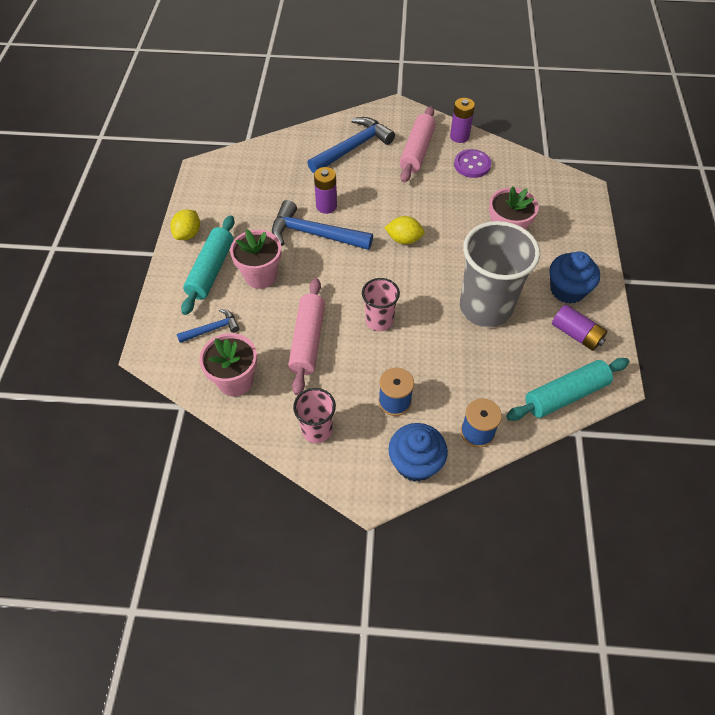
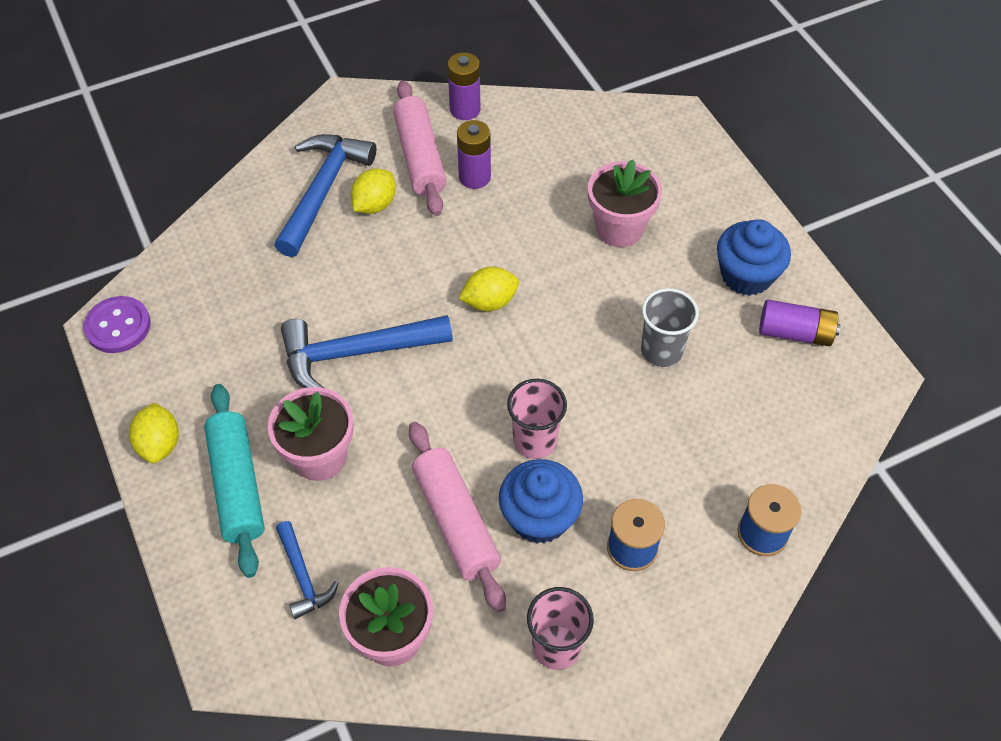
camera: 30 degrees left, 0 degrees up
blue hammer [177,309,240,343] -> blue hammer turned 120 degrees clockwise [276,521,338,619]
purple battery [314,167,337,214] -> purple battery moved to [457,120,491,189]
blue cupcake [388,423,448,482] -> blue cupcake moved to [499,459,583,544]
purple button [454,149,491,178] -> purple button moved to [83,296,151,353]
grey cup [460,221,540,327] -> grey cup [641,288,699,367], size x0.52
turquoise rolling pin [506,358,629,421] -> none
none -> yellow lemon [351,169,396,214]

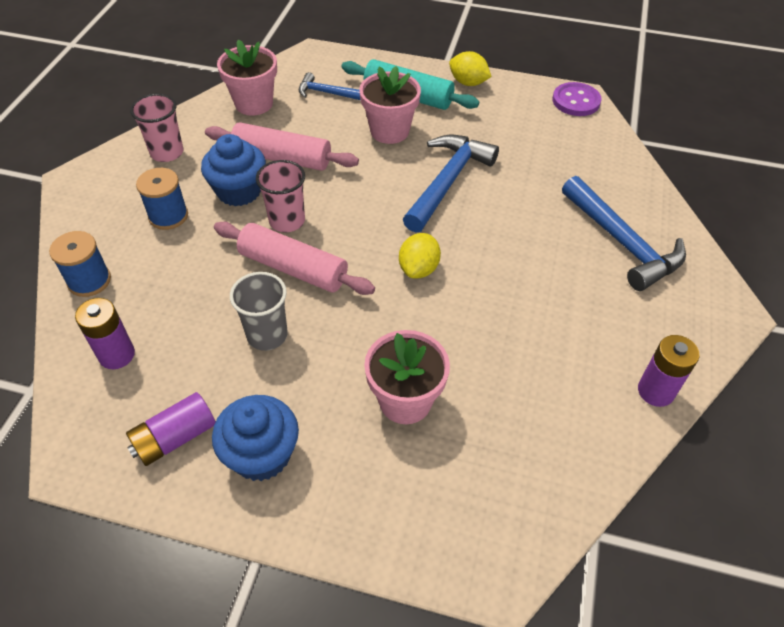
camera: 130 degrees right, 5 degrees down
yellow lemon [351,169,396,214] -> none
pink rolling pin [393,80,447,216] -> pink rolling pin moved to [214,222,375,295]
purple battery [457,120,491,189] -> purple battery moved to [75,298,135,369]

